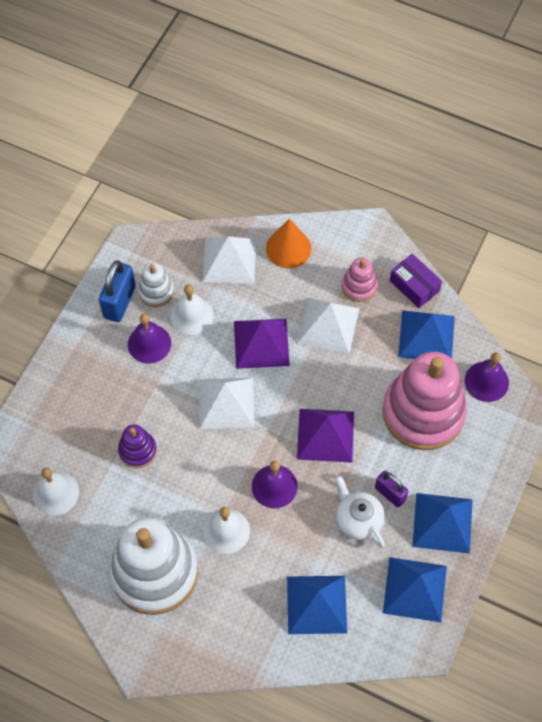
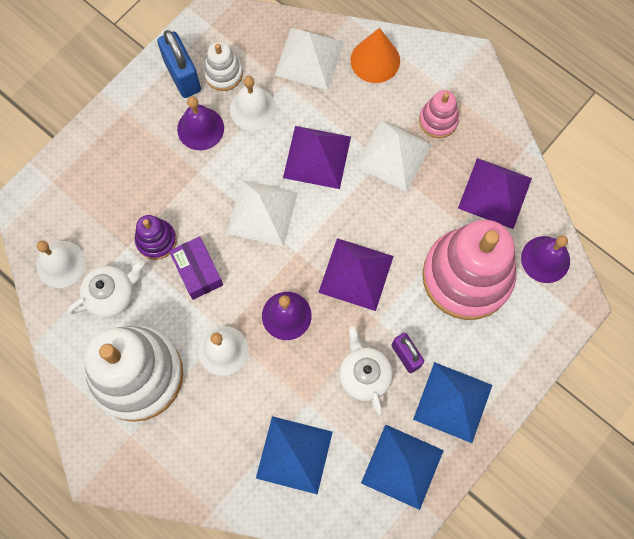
camera: 15 degrees right, 10 degrees up
blue padlock [99,260,136,322] -> blue padlock turned 60 degrees counterclockwise [157,30,201,98]
purple box [390,254,442,308] -> purple box moved to [169,236,223,300]
blue pyramid [398,310,455,359] -> purple pyramid [458,158,532,229]
none -> white teapot [68,261,144,317]

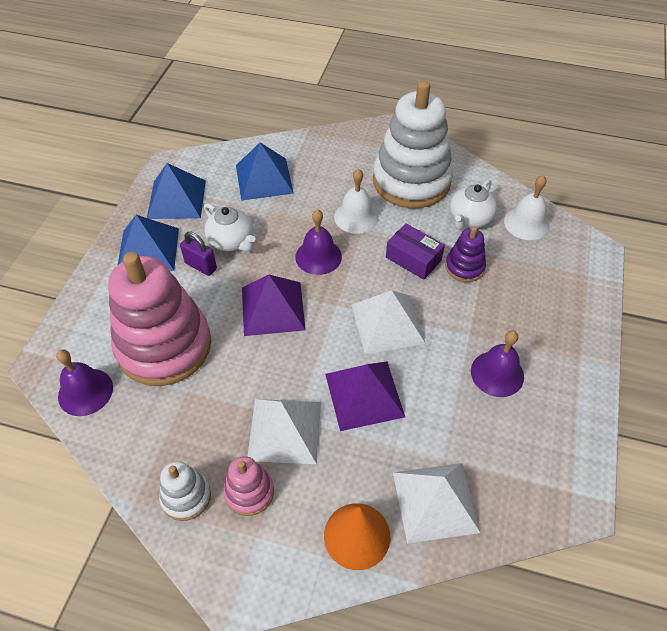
camera: 155 degrees right, 20 degrees down
blue padlock [157,30,201,98] -> none
white stacking toy [203,42,243,91] -> white stacking toy moved to [159,461,211,521]
white bell [230,76,276,131] -> none
purple pyramid [458,158,532,229] -> none

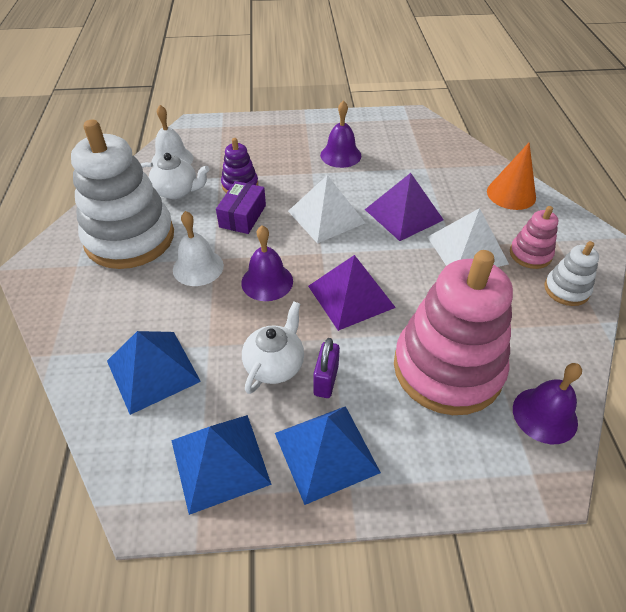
camera: 110 degrees left, 5 degrees down
white pyramid [393,463,480,544] -> none

